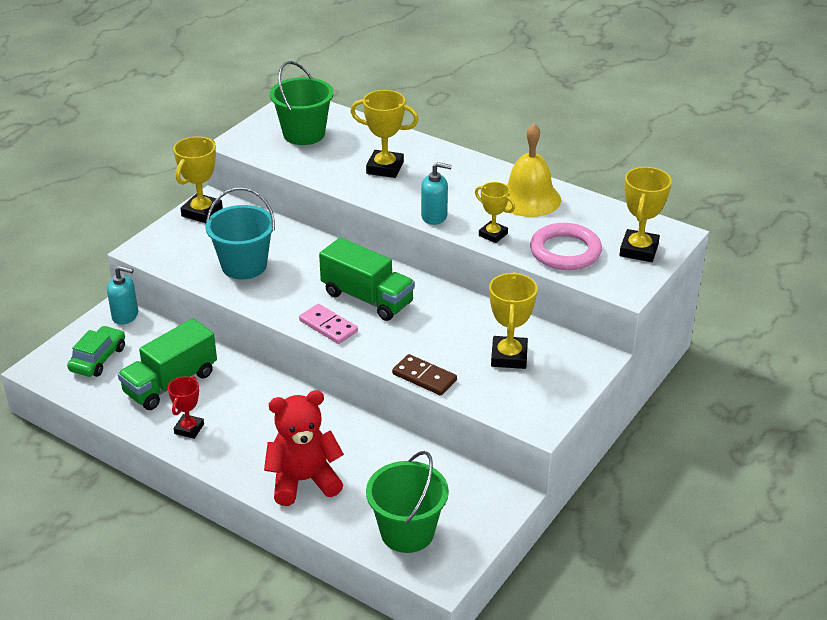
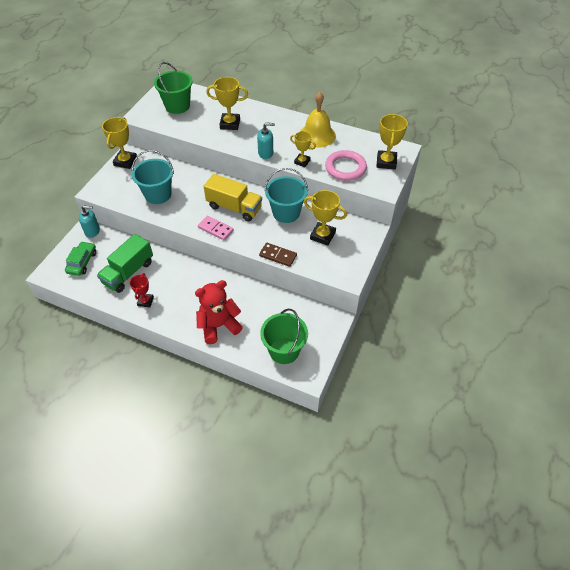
camera: 10 degrees left, 15 degrees up
green truck [319,237,415,321] -> yellow truck [204,174,262,221]
yellow trophy [489,272,538,369] -> yellow trophy turned 60 degrees counterclockwise [304,190,347,246]
none -> turquoise bucket [264,168,308,223]

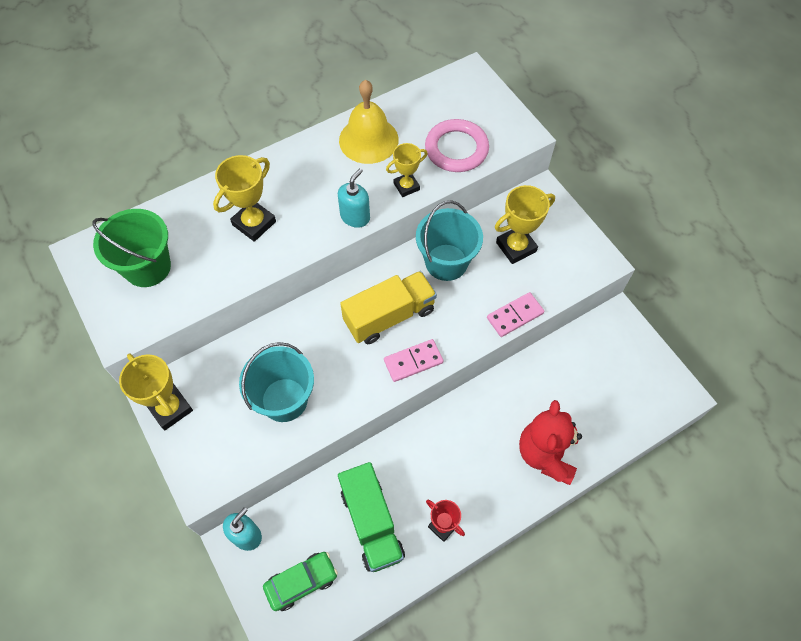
camera: 55 degrees left, 10 degrees up
green car [65,241,96,276] -> green car turned 105 degrees clockwise [263,552,338,611]
brown domino [259,243,297,267] -> pink domino [487,292,544,337]
green bucket [260,309,308,364] -> none
yellow trophy [376,114,408,170] -> none

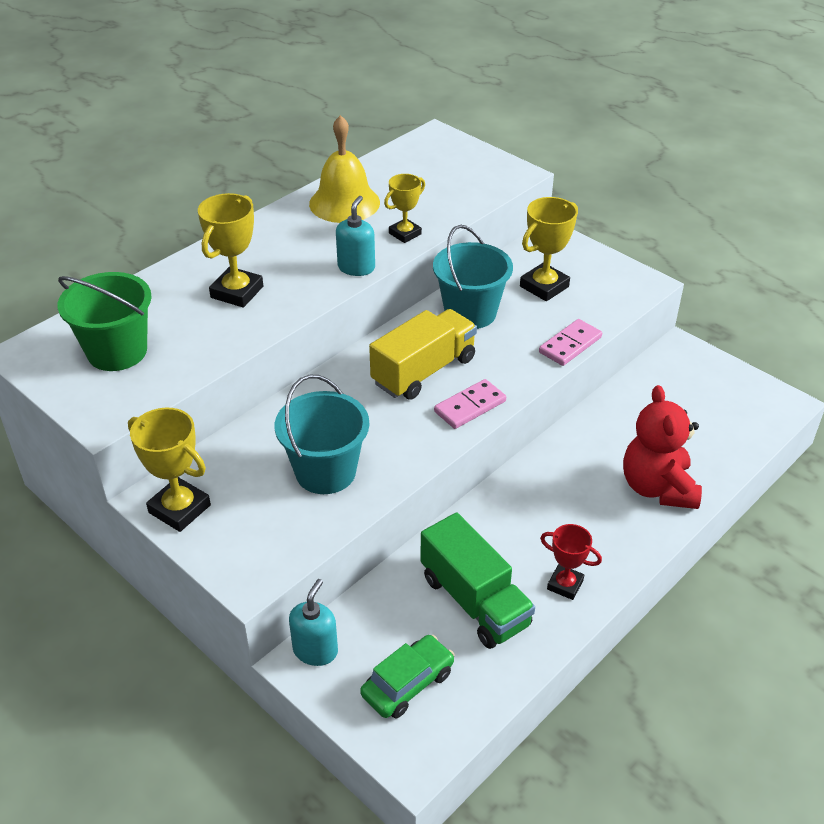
camera: 15 degrees left, 20 degrees down
pink ring [425,119,489,172] -> none

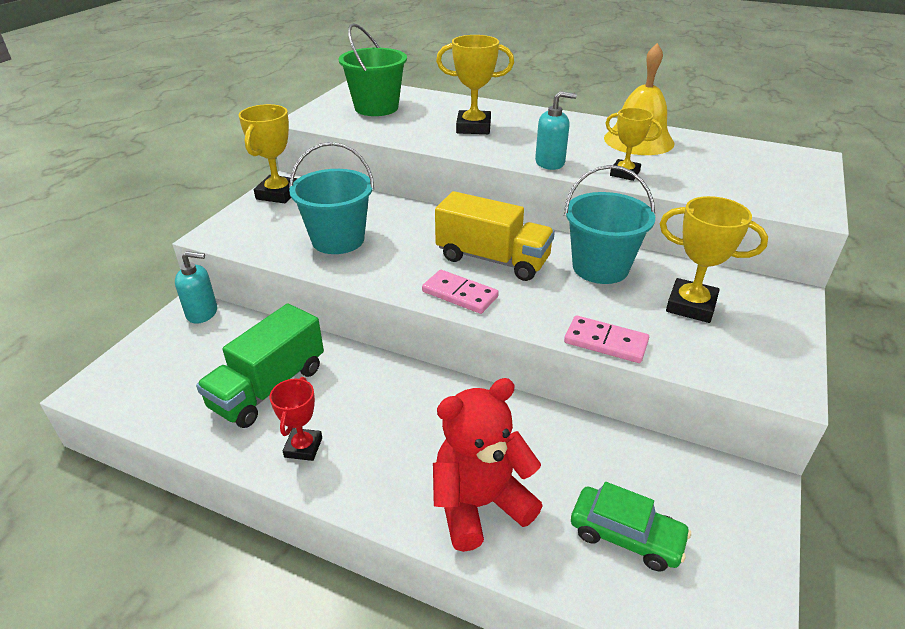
camera: 70 degrees right, 5 degrees down
green car [360,635,455,719] -> green car moved to [571,482,691,572]

